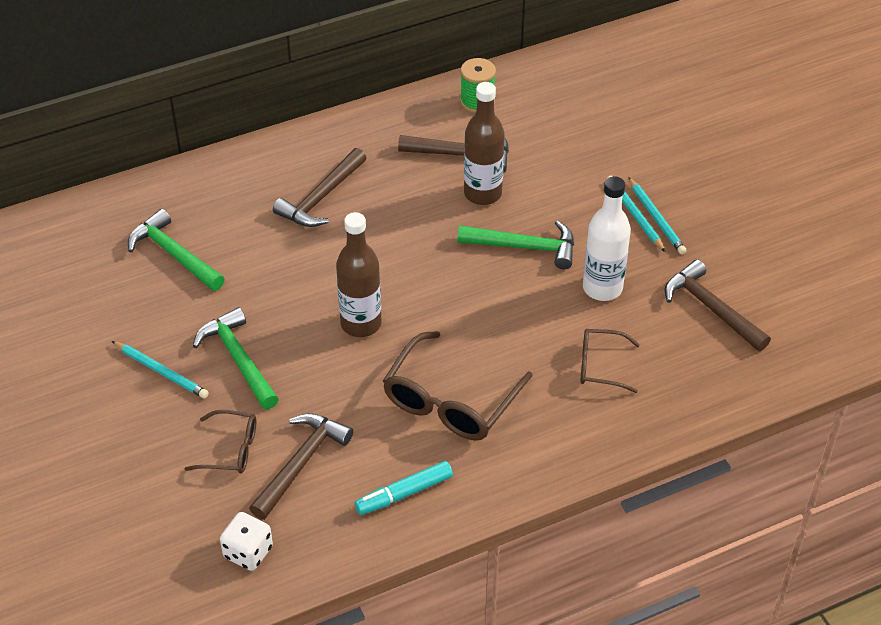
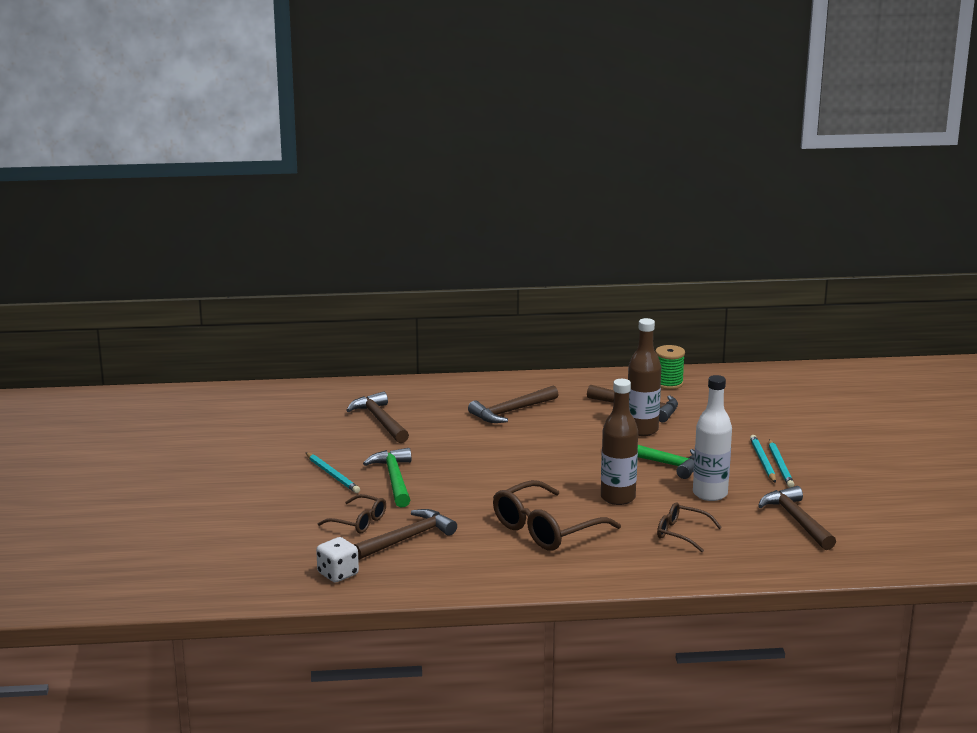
camera: 20 degrees right, 25 degrees down
green hammer [128,209,225,291] -> brown hammer [346,391,409,443]
brown bottle [336,212,382,337] -> brown bottle moved to [601,379,638,505]
turquoise marker [355,461,453,515] -> none

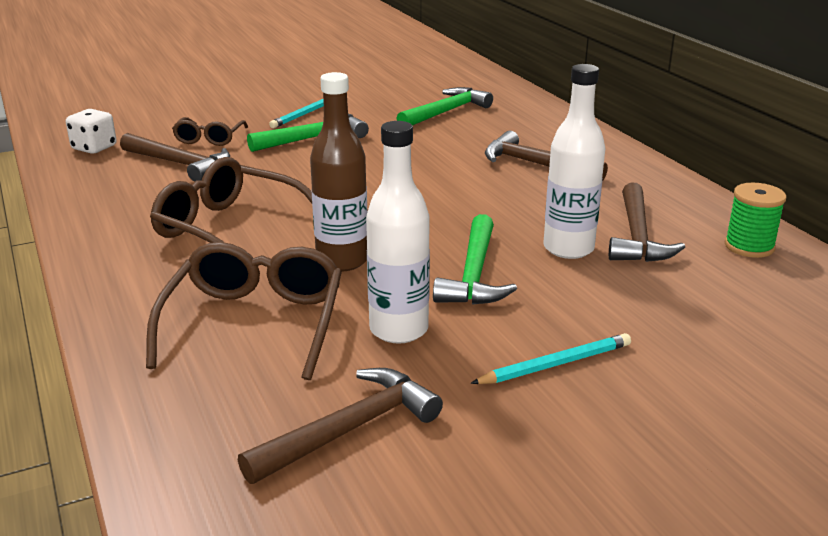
camera: 70 degrees right, 5 degrees up
brown hammer [346,391,409,443] -> green hammer [396,87,493,126]
brown bottle [628,318,661,436] -> white bottle [543,64,605,259]
brown glasses [657,503,722,552] -> brown glasses [146,242,342,381], size x1.79
turquoise pencil [769,439,794,488] -> none

